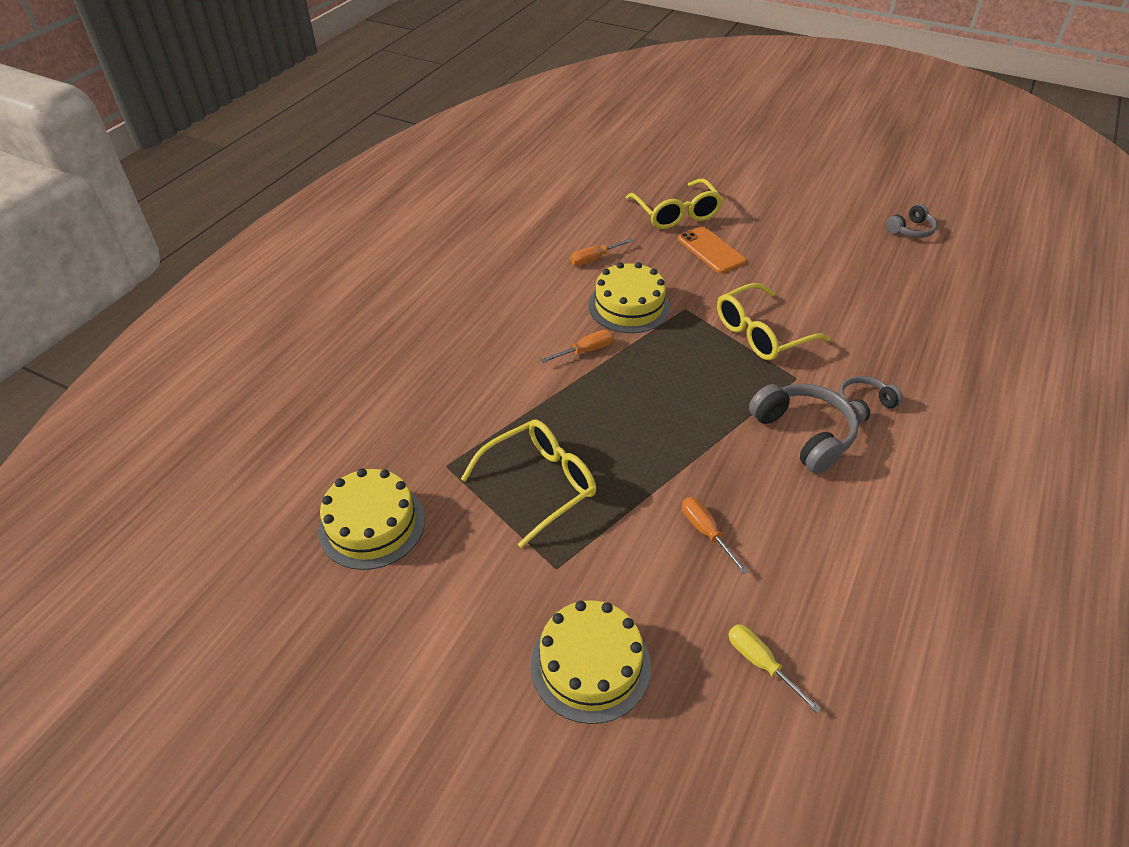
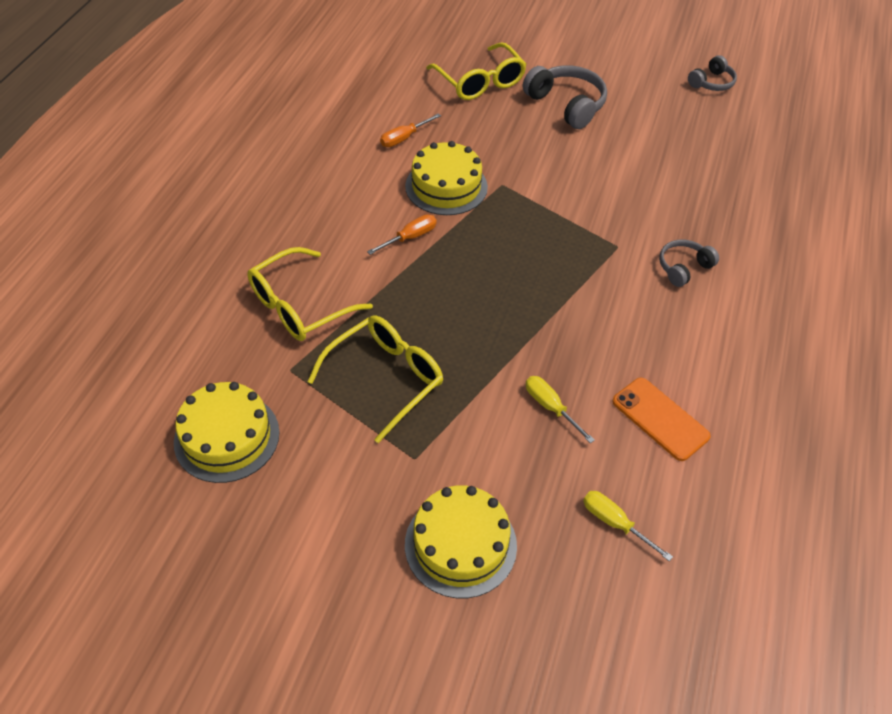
camera: 10 degrees left, 5 degrees up
orange phone [678,226,746,274] -> orange phone moved to [612,378,711,461]
orange screwdriver [682,497,748,574] -> yellow screwdriver [526,376,595,443]
yellow glasses [717,283,830,360] -> yellow glasses moved to [247,247,373,341]
grey headphones [749,383,859,474] -> grey headphones moved to [523,65,607,129]

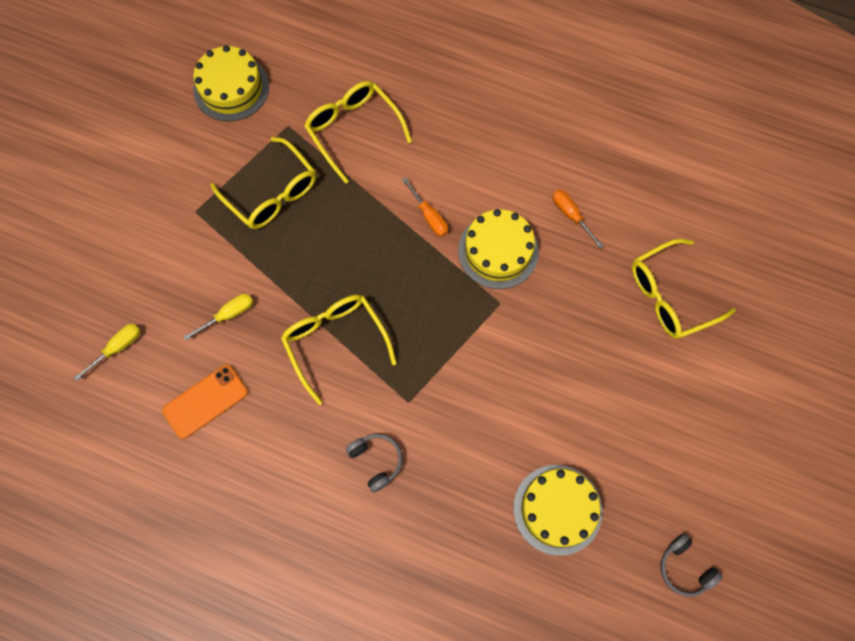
camera: 95 degrees right, 20 degrees up
yellow cake [405,485,517,598] -> yellow cake moved to [513,465,602,556]
grey headphones [523,65,607,129] -> none
none -> yellow glasses [281,294,397,405]

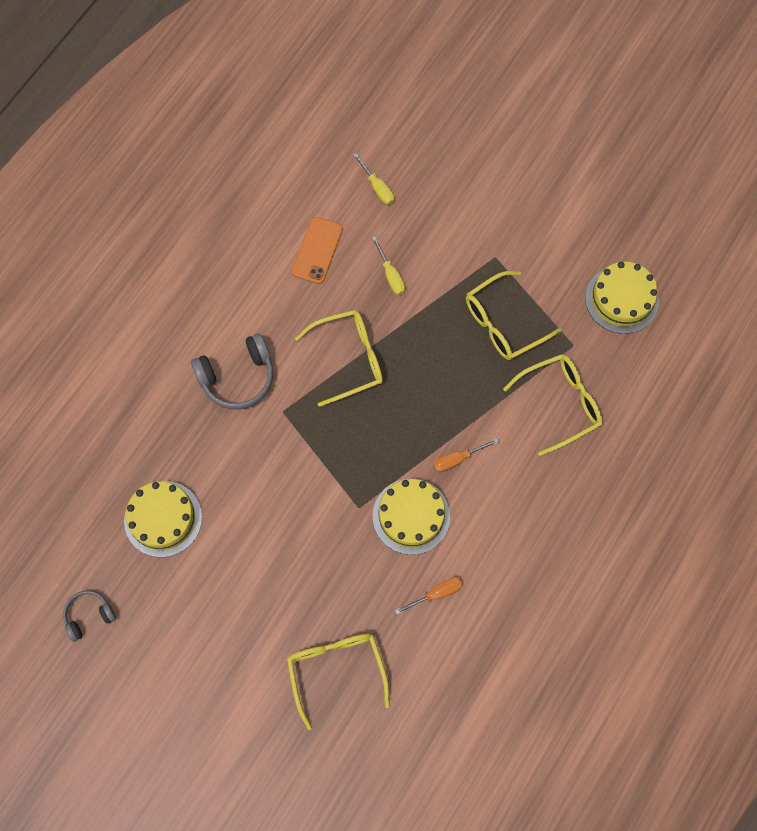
camera: 100 degrees right, 0 degrees up
orange phone [162,365,248,439] -> orange phone turned 45 degrees clockwise [292,217,343,284]
grey headphones [346,434,402,493] -> grey headphones [191,333,273,410], size x1.68

